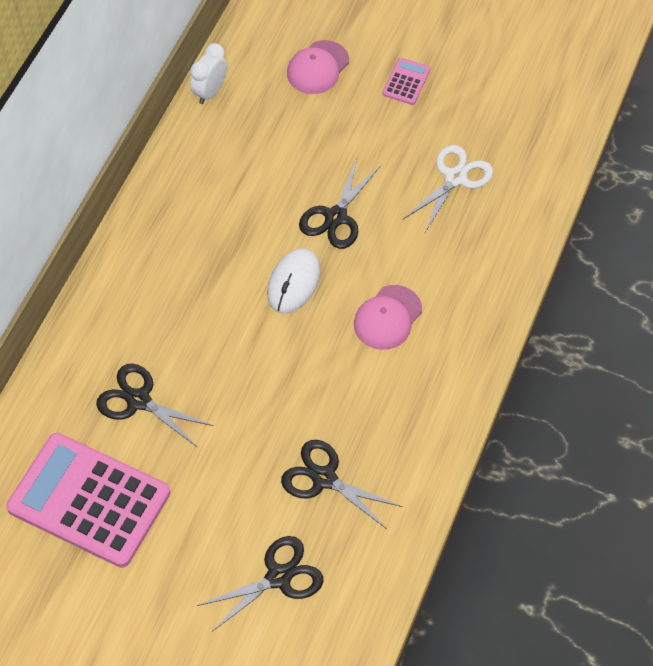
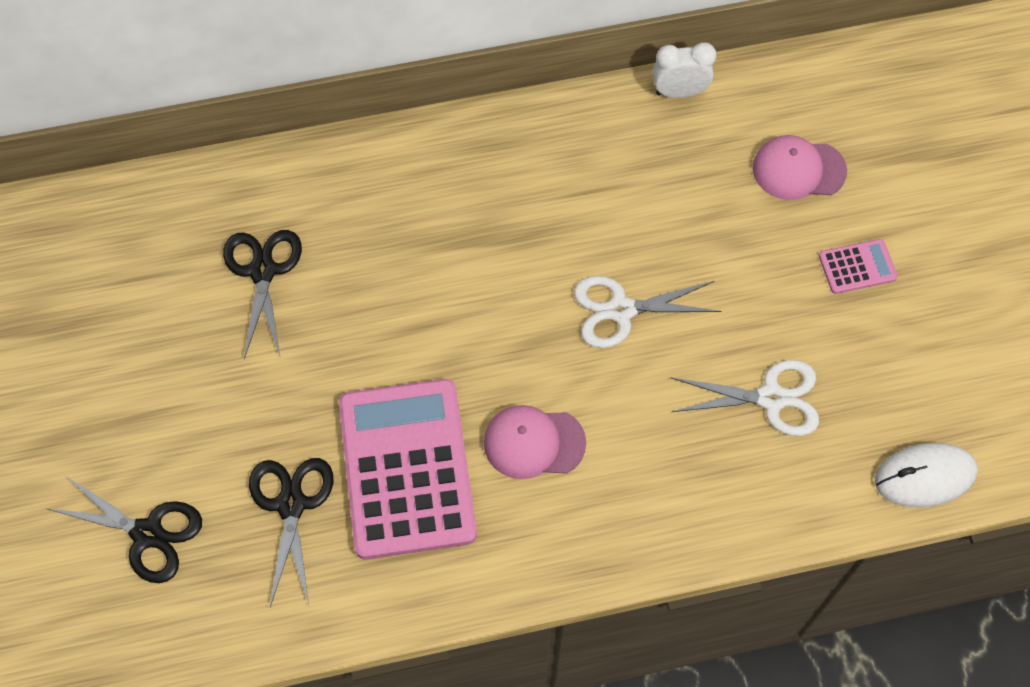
camera: 55 degrees right, 5 degrees up
pink calculator [6,433,170,568] -> pink calculator moved to [339,379,477,560]
white mouse [267,248,320,314] -> white mouse moved to [875,443,978,508]
black scissors [299,158,380,249] -> white scissors [574,276,722,348]

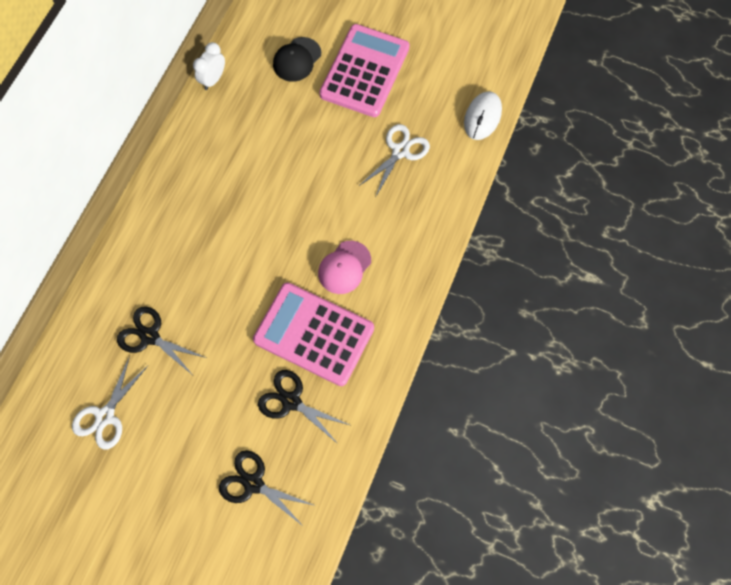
camera: 55 degrees left, 5 degrees up
black scissors [48,476,202,583] -> black scissors turned 120 degrees counterclockwise [219,450,316,527]
white scissors [574,276,722,348] -> white scissors moved to [72,356,149,449]
pink cap [753,135,847,200] -> black cap [273,37,321,82]
pink calculator [819,239,898,294] -> pink calculator [319,24,410,117], size x2.38

